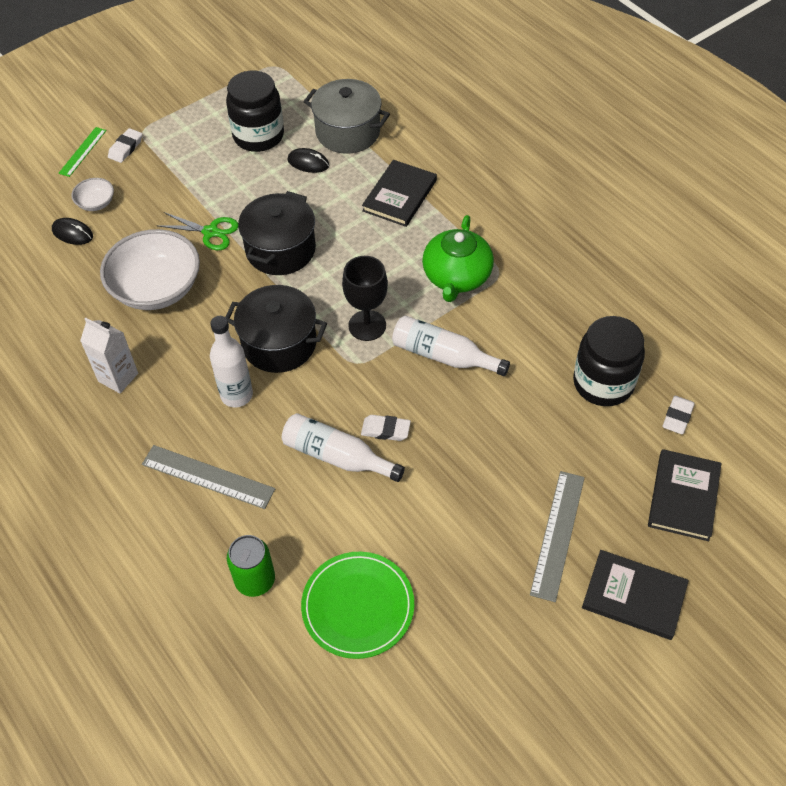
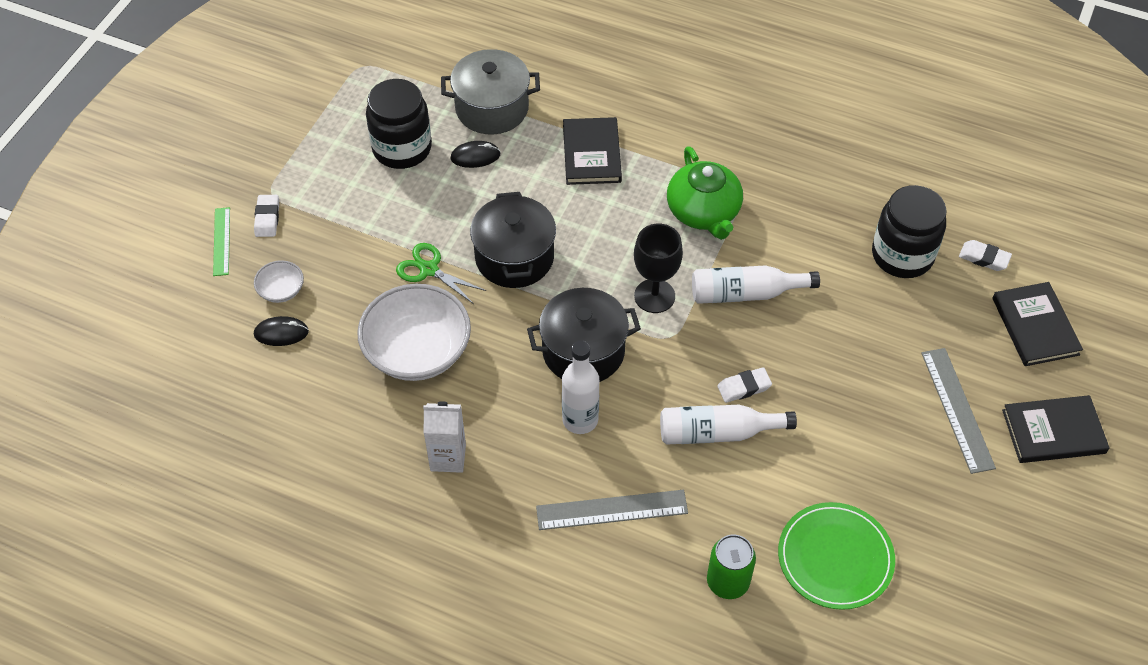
camera: 30 degrees left, 0 degrees up
green scissors [156,212,238,250] -> green scissors turned 135 degrees counterclockwise [396,243,486,304]
white eraser [662,396,695,434] -> white eraser turned 60 degrees counterclockwise [959,240,1012,271]

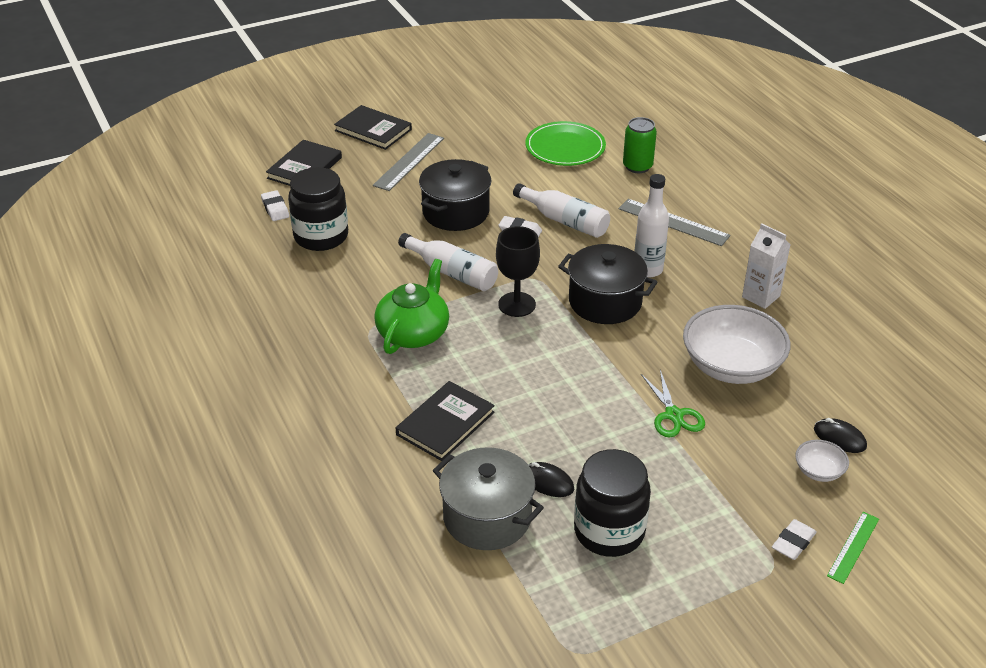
camera: 140 degrees left, 15 degrees down
black pot [470,192,556,288] -> black pot moved to [419,159,492,231]

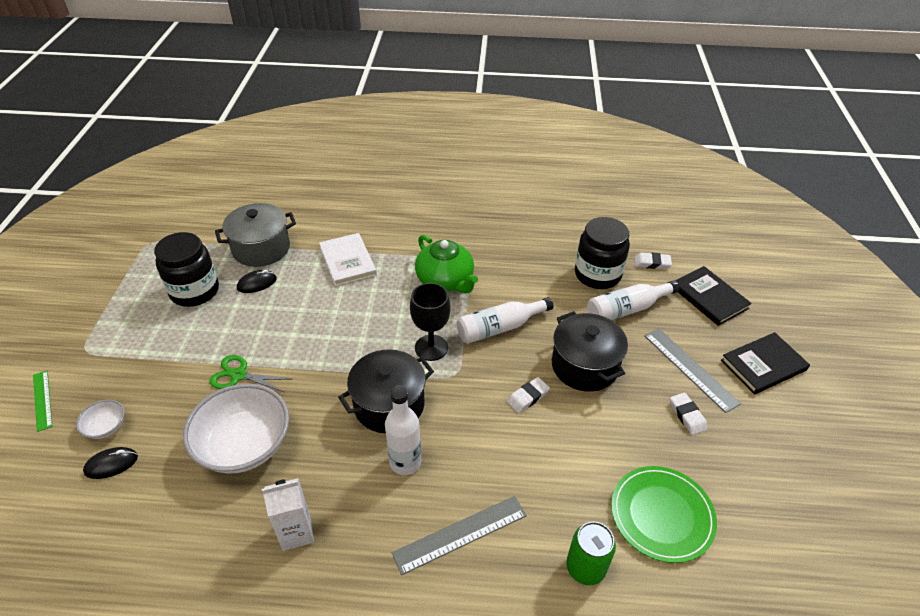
camera: 120 degrees right, 5 degrees up
black book [396,381,495,461] -> white book [319,233,377,286]
white bottle [513,183,610,238] -> white bottle moved to [587,280,679,320]
white eraser [772,519,817,560] -> white eraser moved to [670,393,708,435]

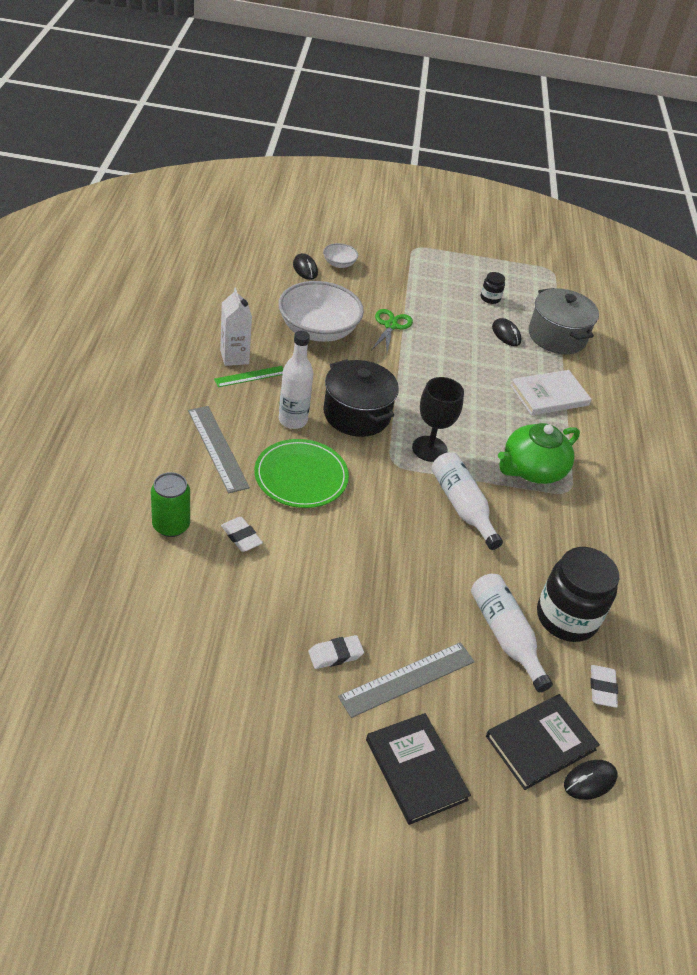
camera: 85 degrees right, 0 degrees up
green ruler [33,371,53,432] -> green ruler moved to [214,366,283,387]
black jar [154,232,219,307] -> black jar [481,272,505,304], size x0.45
white eraser [507,377,550,413] -> white eraser moved to [221,517,263,552]
black pot [552,311,628,392] -> none
green plate [611,466,717,563] -> green plate moved to [254,439,349,508]
none -> black mouse [564,760,618,800]

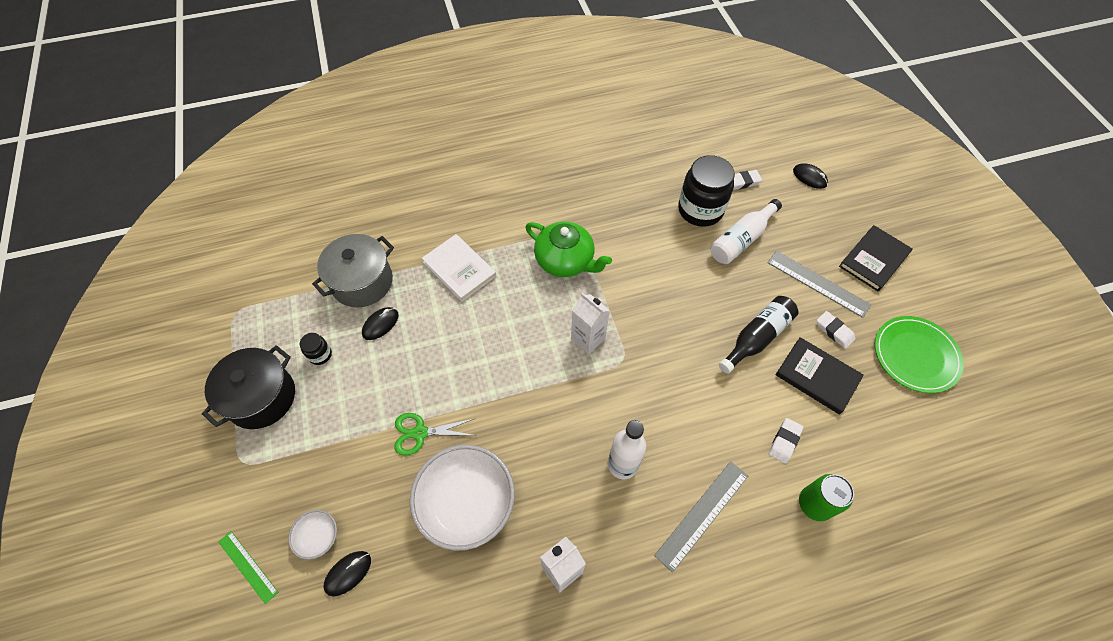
camera: 105 degrees left, 15 degrees up
green ruler [214,366,283,387] -> green ruler moved to [218,531,278,604]
green plate [254,439,349,508] -> green plate moved to [875,316,964,393]
black pot [324,359,399,437] -> black pot moved to [202,345,295,429]
black goblet [412,377,464,462] -> white carton [571,293,610,354]
white bottle [431,452,503,550] -> none
black book [486,694,600,790] -> black book moved to [776,337,864,414]
none -> black bottle [719,296,799,374]

